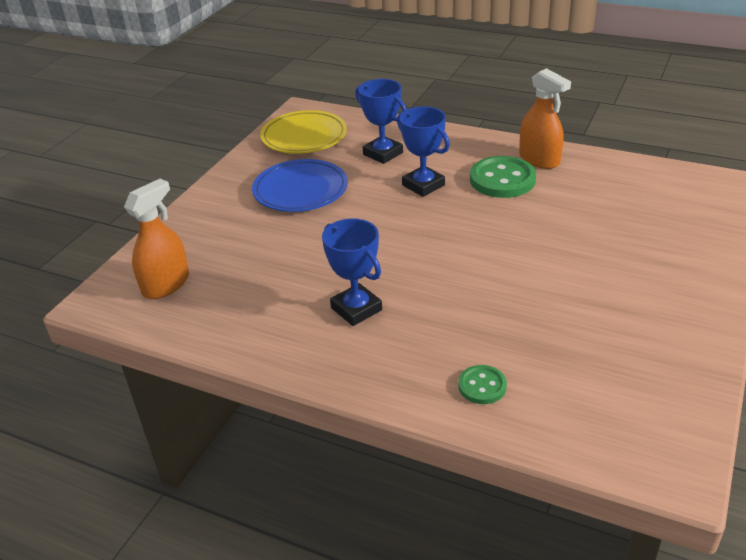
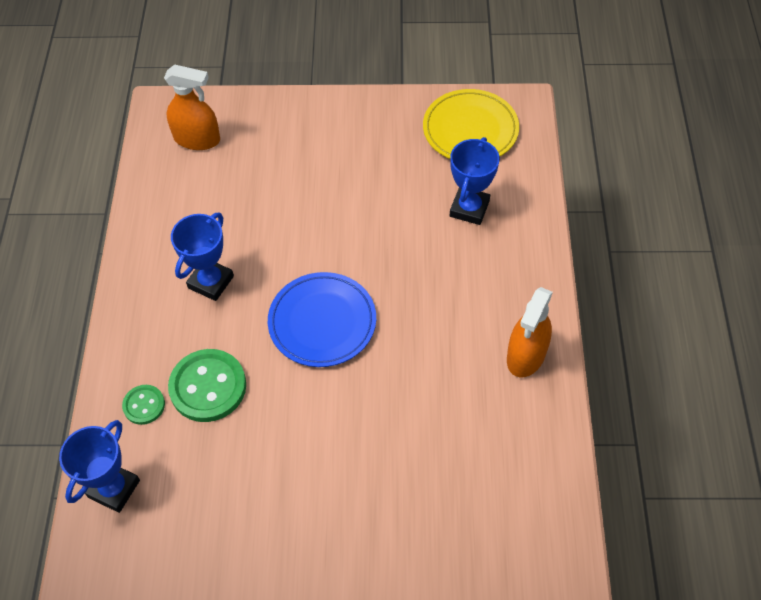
camera: 65 degrees right, 20 degrees up
blue plate [252,159,348,212] -> blue plate moved to [268,272,376,367]
blue trophy [397,106,450,197] -> blue trophy moved to [59,420,140,513]
green button [470,156,536,198] -> green button moved to [168,349,246,422]

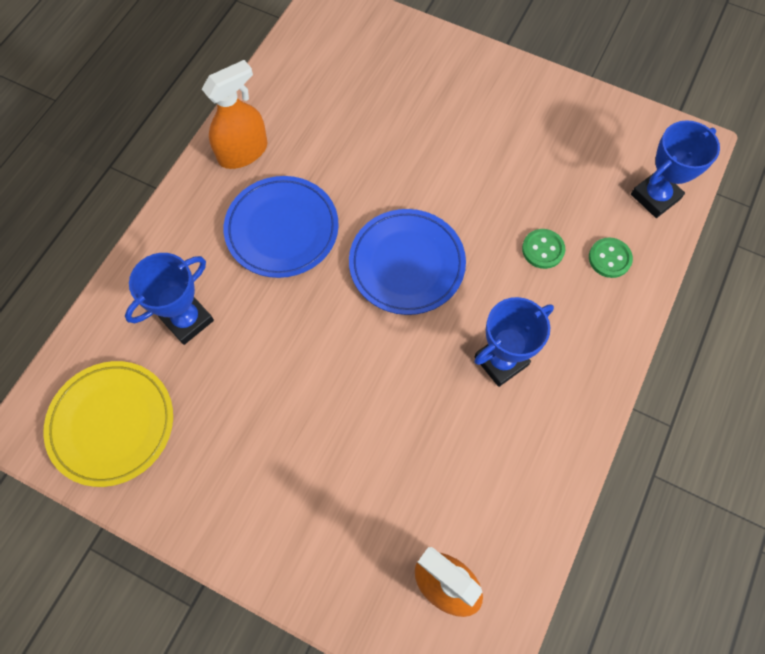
camera: 155 degrees left, 10 degrees up
green button [168,349,246,422] -> green button [522,229,565,269], size x0.54
none -> blue plate [224,176,339,278]

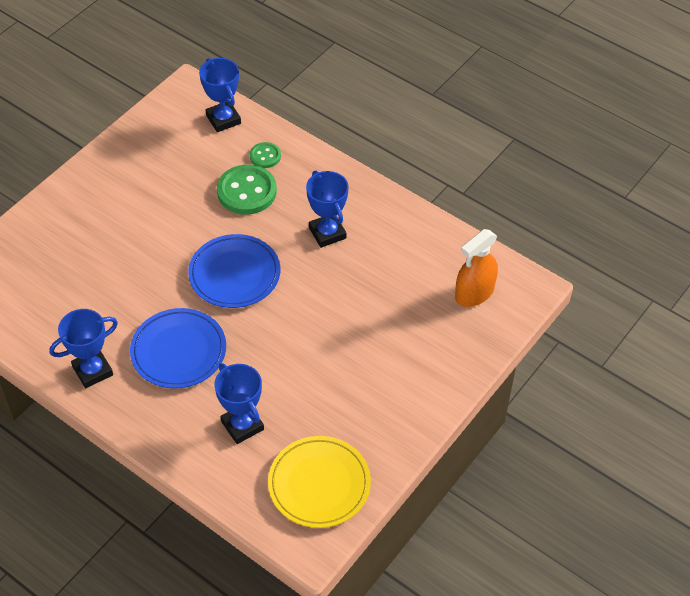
camera: 80 degrees left, 15 degrees down
orange spray bottle [202,60,267,169] -> blue trophy [49,309,118,388]
green button [522,229,565,269] -> green button [217,164,277,215], size x1.86

